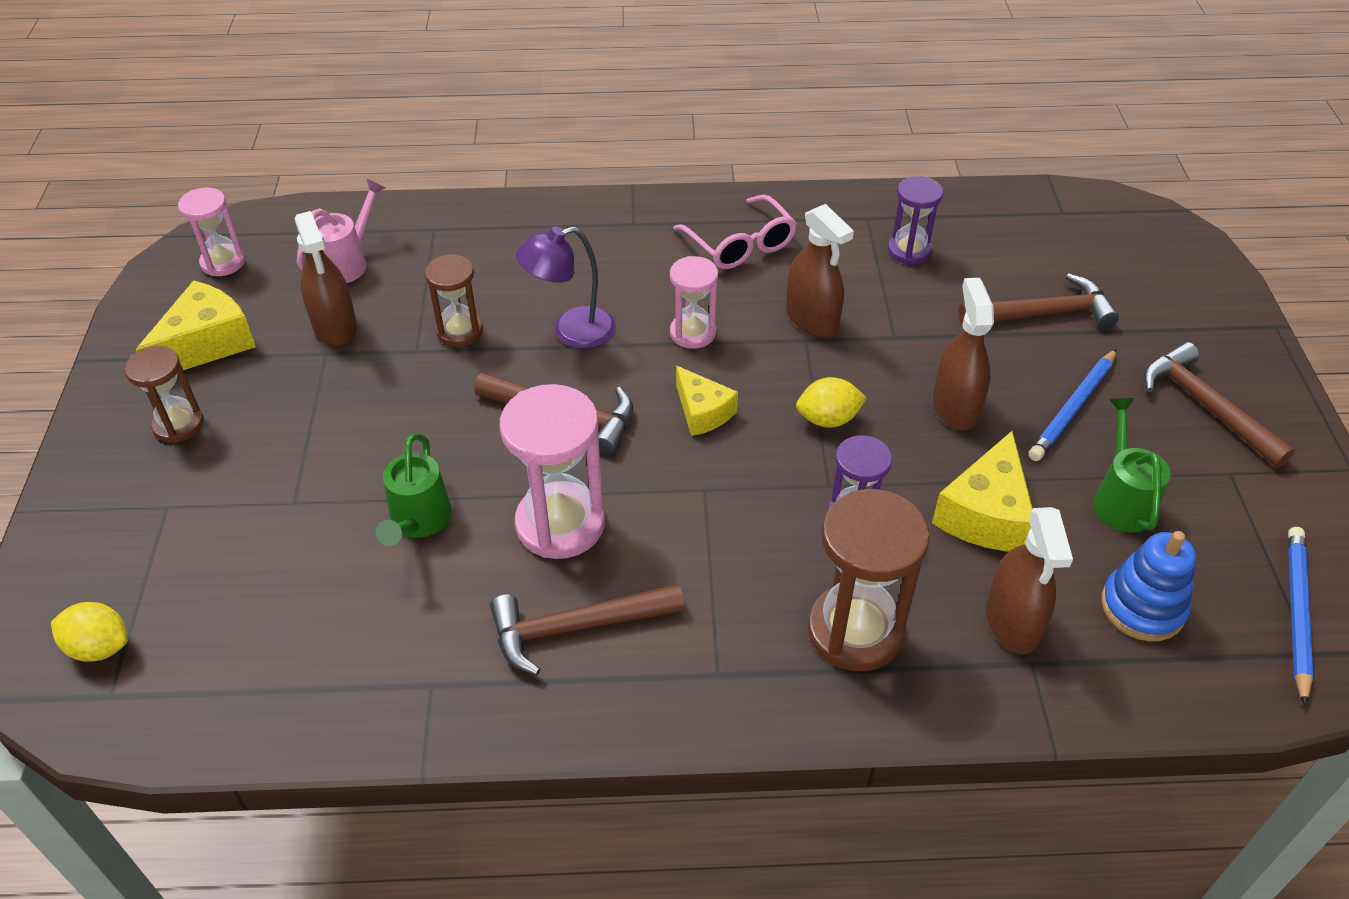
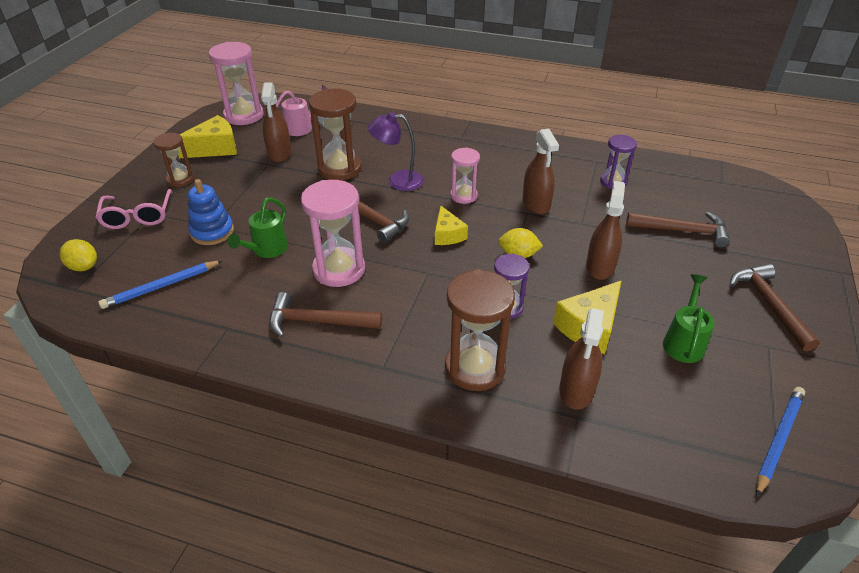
camera: 20 degrees right, 5 degrees down
pink hourglass [178,187,245,276] -> pink hourglass [209,42,264,125], size x1.68
brown hourglass [425,254,483,347] -> brown hourglass [309,88,362,180], size x1.68
pink glasses [673,194,797,269] -> pink glasses moved to [95,189,172,229]
blue pencil [1028,349,1117,461] -> blue pencil moved to [98,260,223,309]
blue stacking toy [1101,531,1196,641] -> blue stacking toy moved to [188,179,234,245]

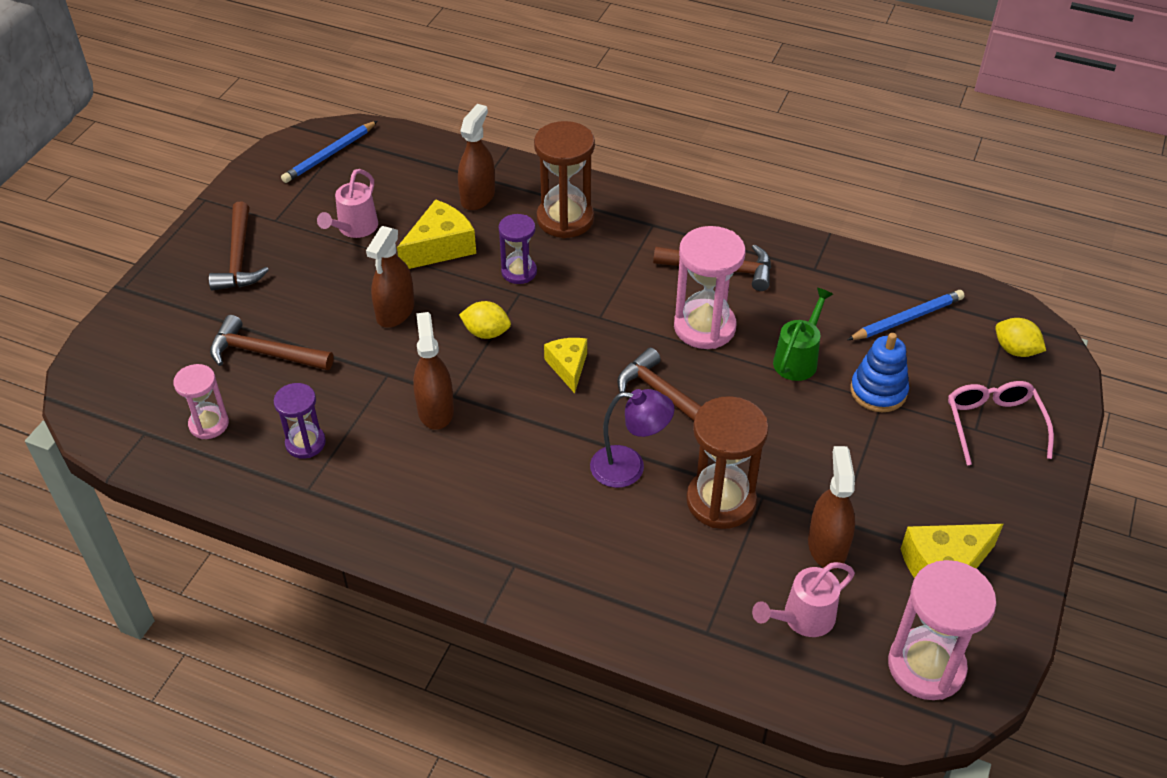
camera: 175 degrees left, 5 degrees up
brown hourglass [153,133,194,187] -> none
pink hourglass [450,148,480,204] -> pink hourglass moved to [173,364,229,439]
green watering can [663,274,715,363] -> pink watering can [317,169,378,238]

